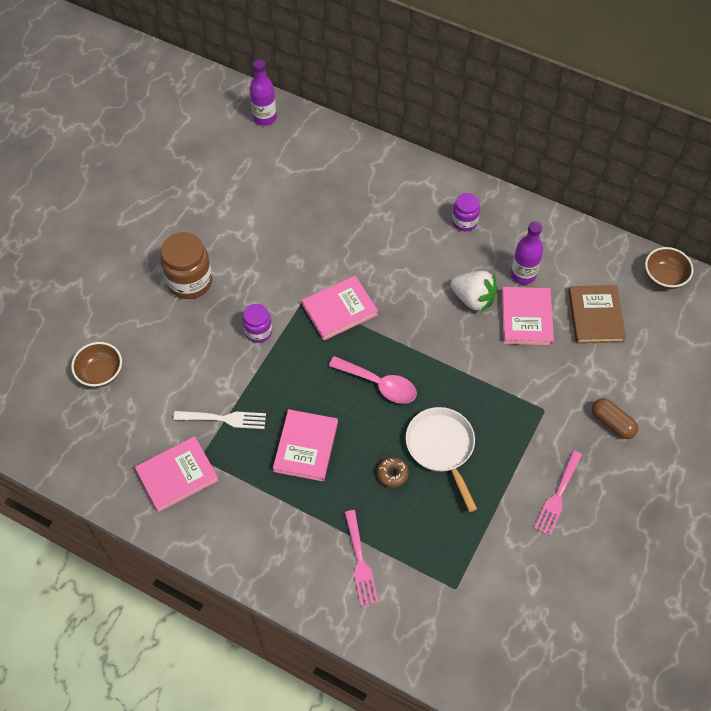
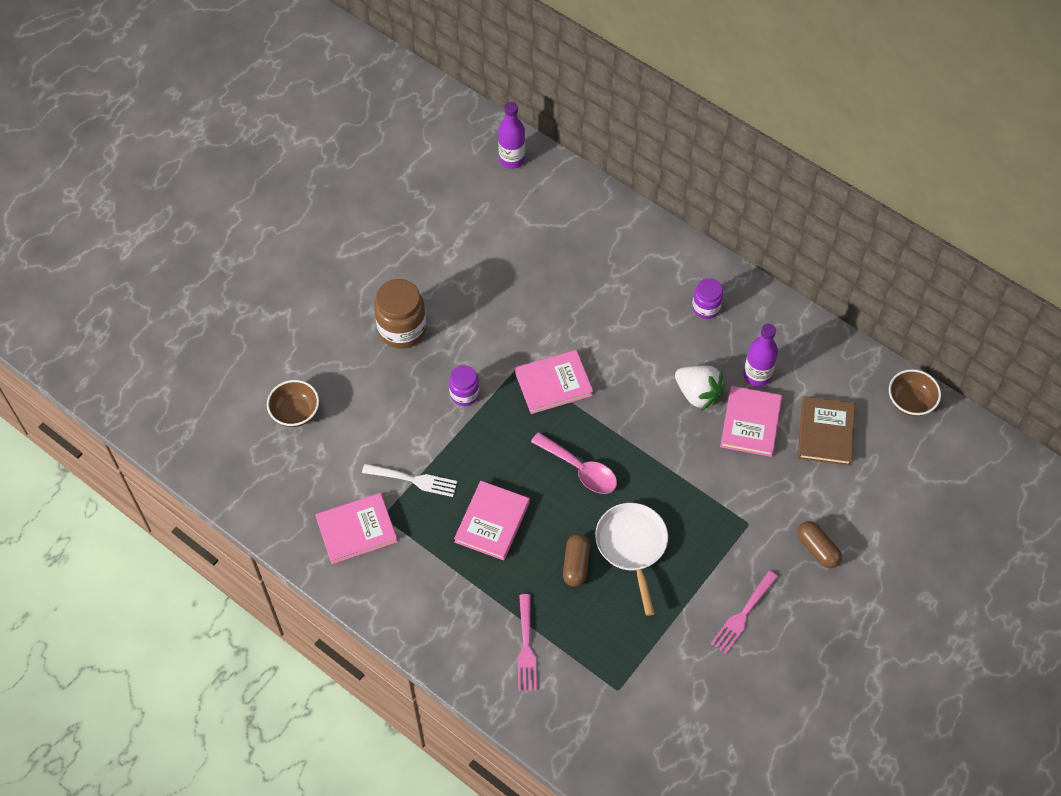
camera: 10 degrees right, 0 degrees up
brown donut [377,457,409,488] -> brown capsule [563,534,590,587]

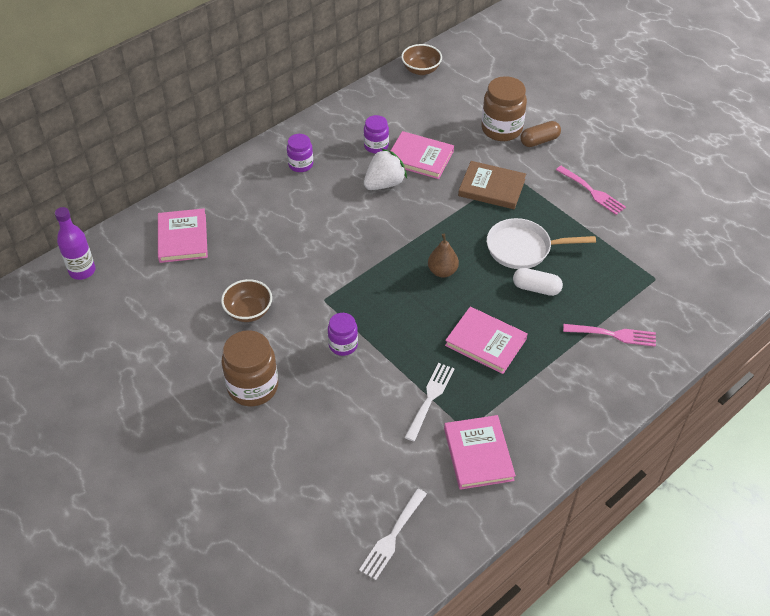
camera: 80 degrees left, 10 degrees down
brown bowl [267,380,319,427] -> brown bowl moved to [221,279,272,322]
pink book [515,350,593,414] -> pink book moved to [158,208,208,263]
pink spoon [531,432,617,494] -> brown pear [428,234,459,278]
brown capsule [563,534,590,587] -> white capsule [513,268,563,296]
purple bottle [744,324,778,387] -> purple jar [364,115,389,153]
brown book [798,396,855,466] -> brown book moved to [458,161,526,209]
none -> white fork [359,488,427,580]
none -> brown jar [481,76,527,141]

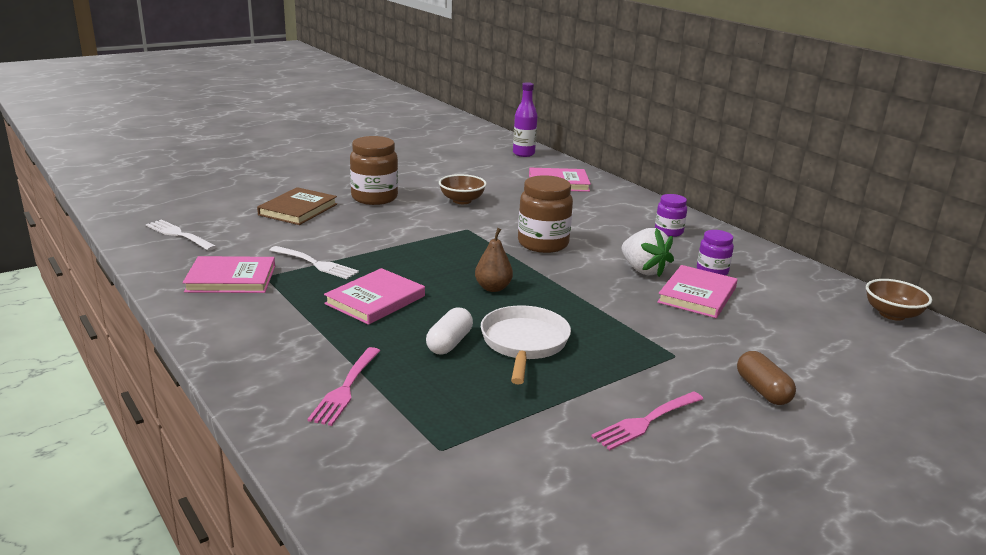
camera: 95 degrees right, 25 degrees down
purple jar [328,313,358,356] -> none
brown book [458,161,526,209] -> brown book moved to [257,187,337,225]
brown jar [481,76,527,141] -> brown jar moved to [518,175,573,253]

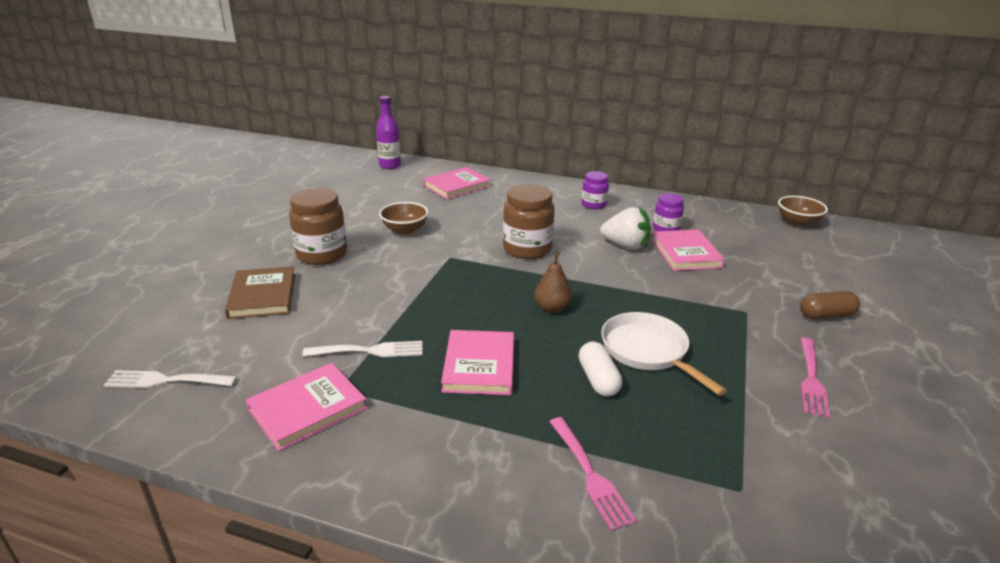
camera: 35 degrees left, 5 degrees up
brown capsule [737,351,796,405] -> brown capsule turned 45 degrees counterclockwise [800,291,860,319]

